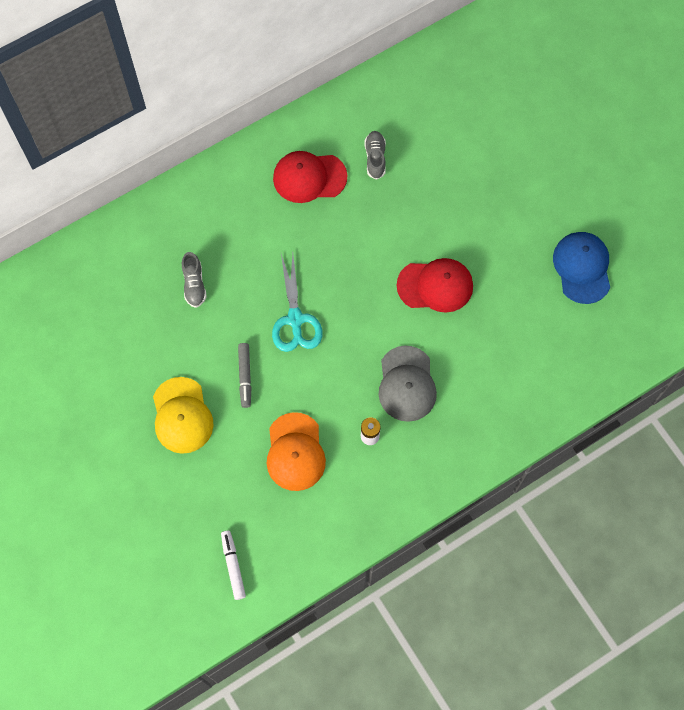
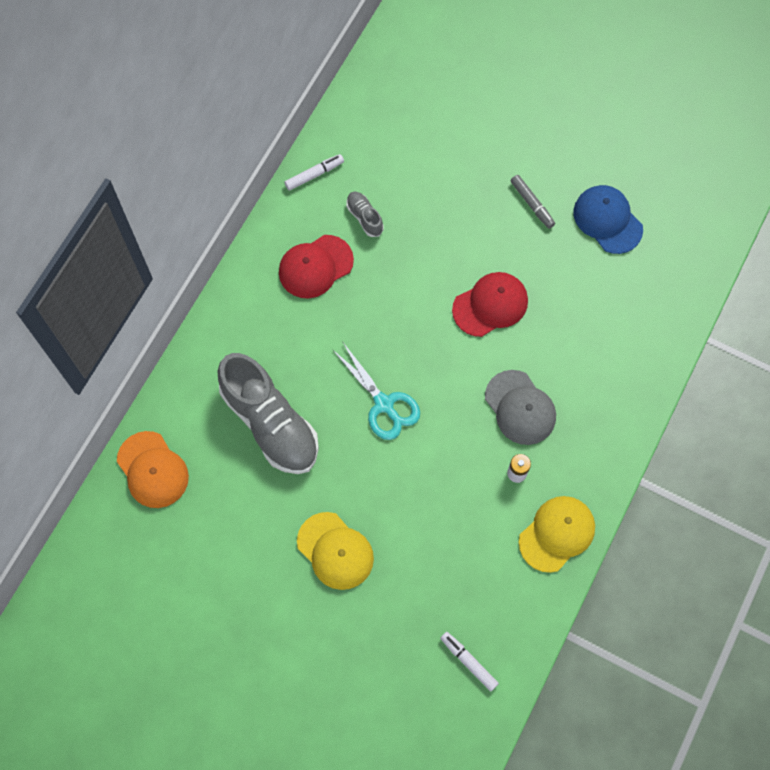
camera: 30 degrees left, 0 degrees up
grey shoe [182,252,207,308] -> grey shoe [218,353,319,474], size x2.34
grey marker [238,343,251,408] -> grey marker moved to [511,175,555,229]
orange cap [267,412,326,491] -> orange cap moved to [117,431,189,508]
none -> white marker [285,154,344,191]
none -> yellow cap [519,496,595,573]

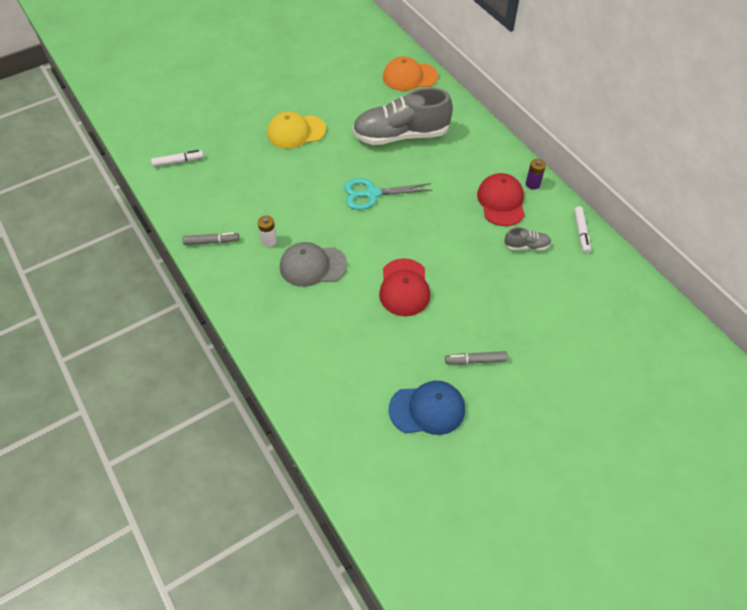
camera: 120 degrees right, 15 degrees down
yellow cap [519,496,595,573] -> grey marker [182,232,239,245]
none -> purple battery [526,159,546,189]

